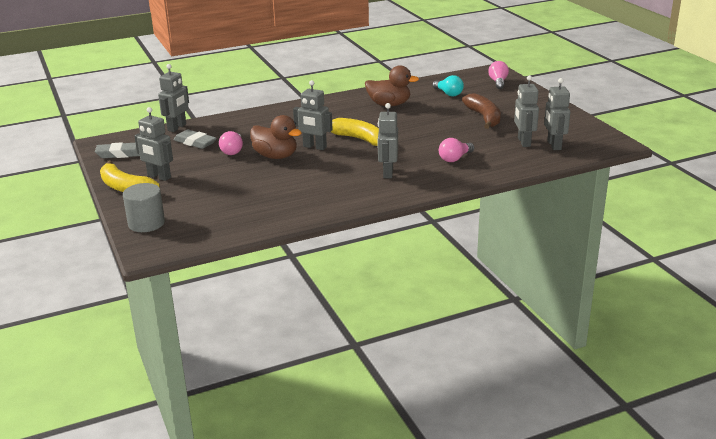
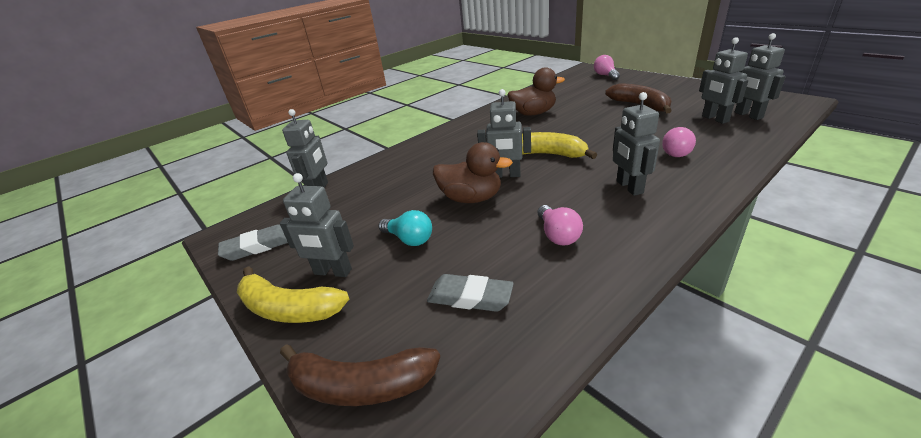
camera: 15 degrees left, 5 degrees up
grey cylinder [123,183,165,232] -> brown banana [280,344,440,406]
grey eraser [174,129,217,149] -> grey eraser moved to [427,274,514,312]
pink light bulb [219,131,243,155] -> pink light bulb moved to [537,205,583,246]
turquoise light bulb [432,75,464,96] -> turquoise light bulb moved to [378,210,432,246]

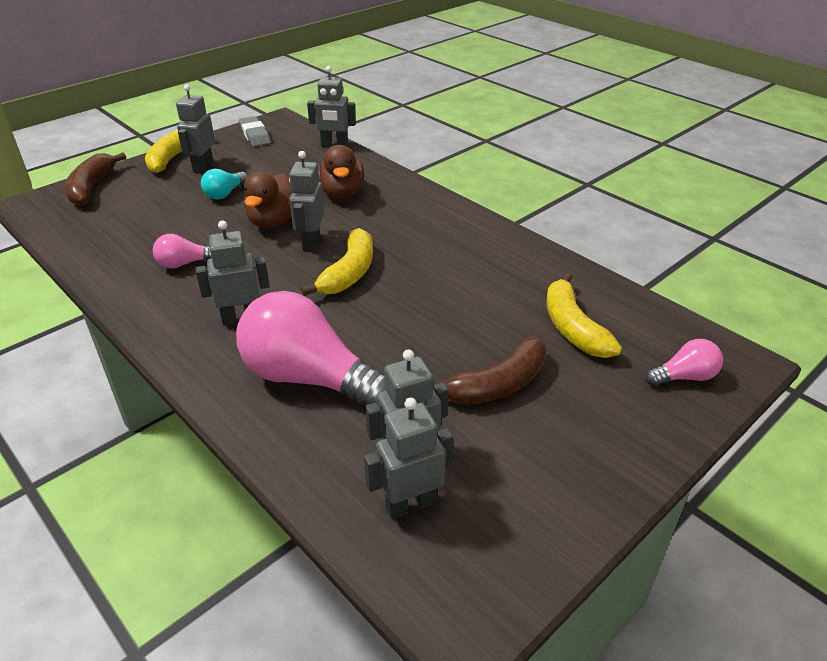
camera: 85 degrees right, 5 degrees up
grey eraser [427,274,514,312] -> none
brown duck [508,67,565,116] -> brown duck moved to [318,145,364,199]
pink light bulb [662,127,696,157] -> pink light bulb [236,291,386,405], size x2.14
none -> yellow banana [547,272,622,358]

